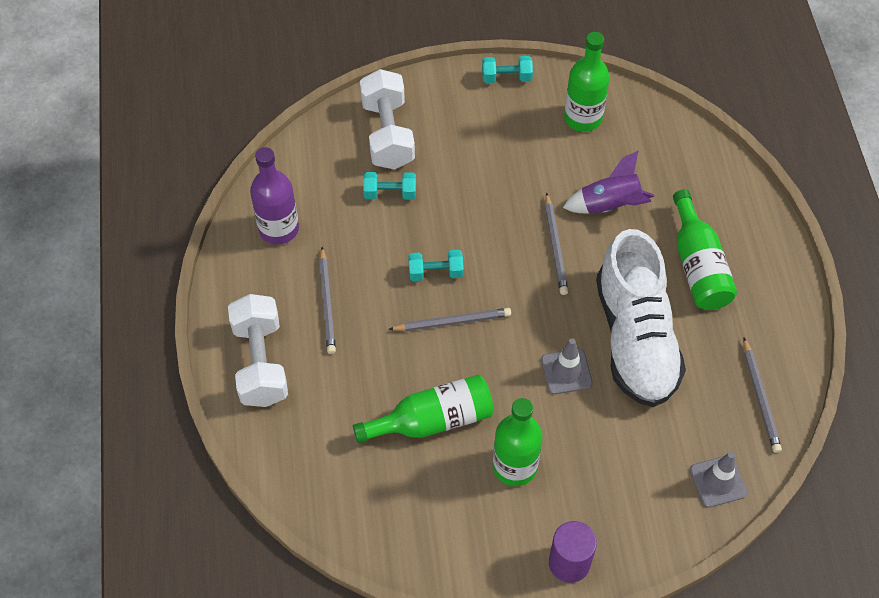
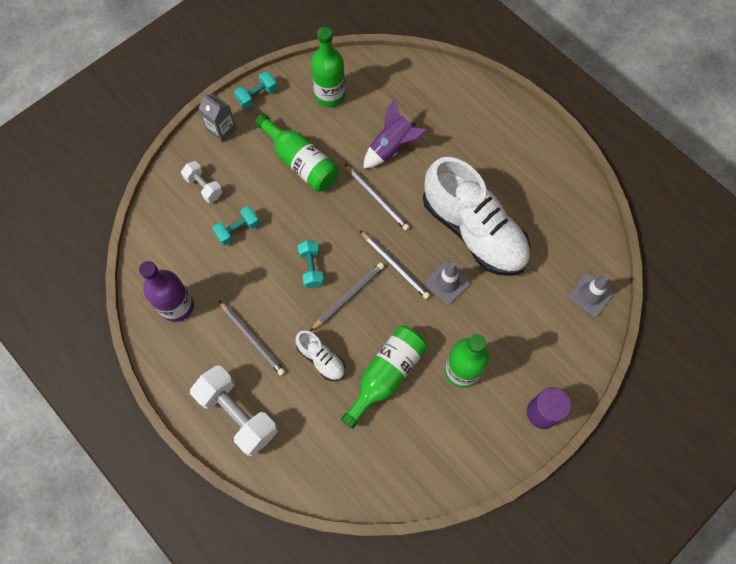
camera: 35 degrees left, 10 degrees up
white dumbbell [360,69,415,169] -> white dumbbell [181,161,223,203], size x0.54
turquoise dumbbell [408,250,464,281] -> turquoise dumbbell turned 60 degrees counterclockwise [298,240,324,288]
green bottle [673,189,737,310] -> green bottle moved to [255,114,339,192]
grey pencil [743,338,782,453] -> grey pencil moved to [360,230,430,299]
none -> grey carton [198,94,237,143]
none -> white shoe [295,331,345,381]

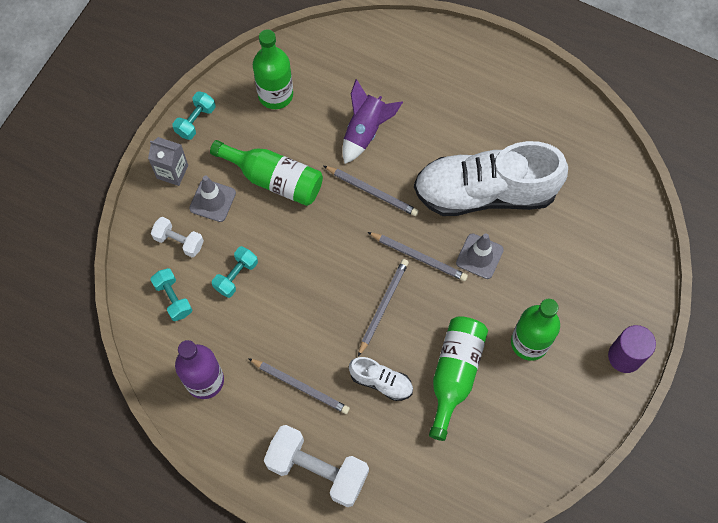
camera: 20 degrees left, 0 degrees up
turquoise dumbbell [298,240,324,288] -> turquoise dumbbell moved to [150,268,192,321]
white shoe [423,157,530,276] -> white shoe turned 150 degrees clockwise [414,141,568,216]
grey traffic cone [568,273,614,317] -> grey traffic cone moved to [189,176,236,222]

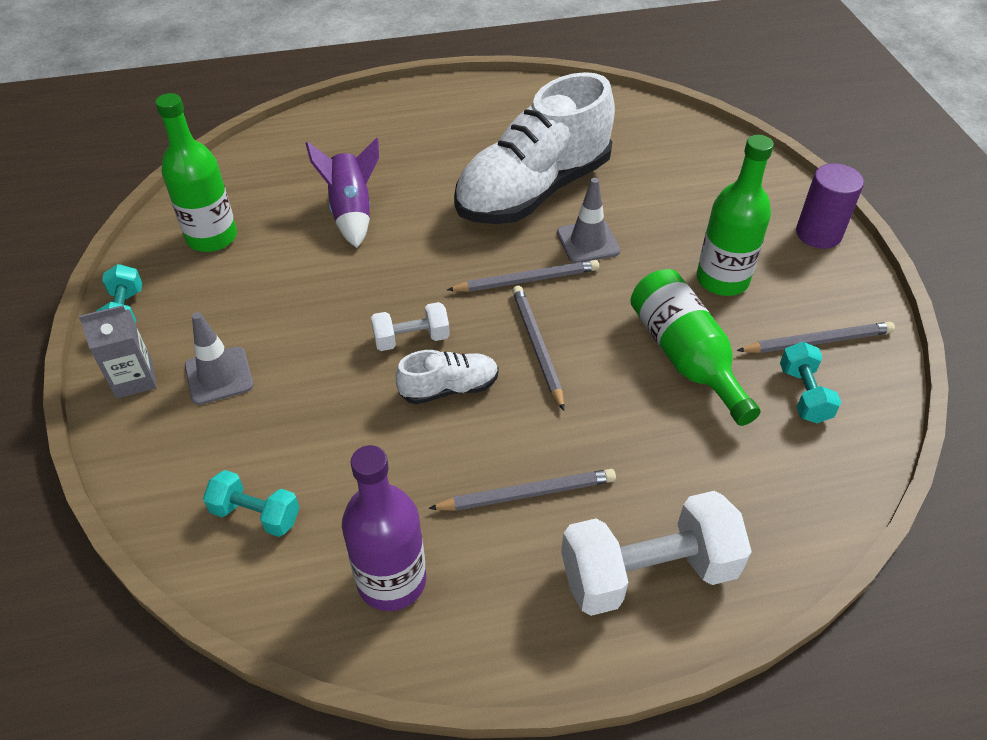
camera: 40 degrees left, 20 degrees down
white dumbbell [151,217,204,257] -> white dumbbell moved to [371,302,450,351]
green bottle [210,140,323,206] -> none
turquoise dumbbell [212,246,258,298] -> turquoise dumbbell moved to [780,342,841,423]
grey pencil [324,166,419,216] -> grey pencil moved to [737,322,895,353]
white shoe [349,357,413,401] -> white shoe moved to [395,350,499,404]

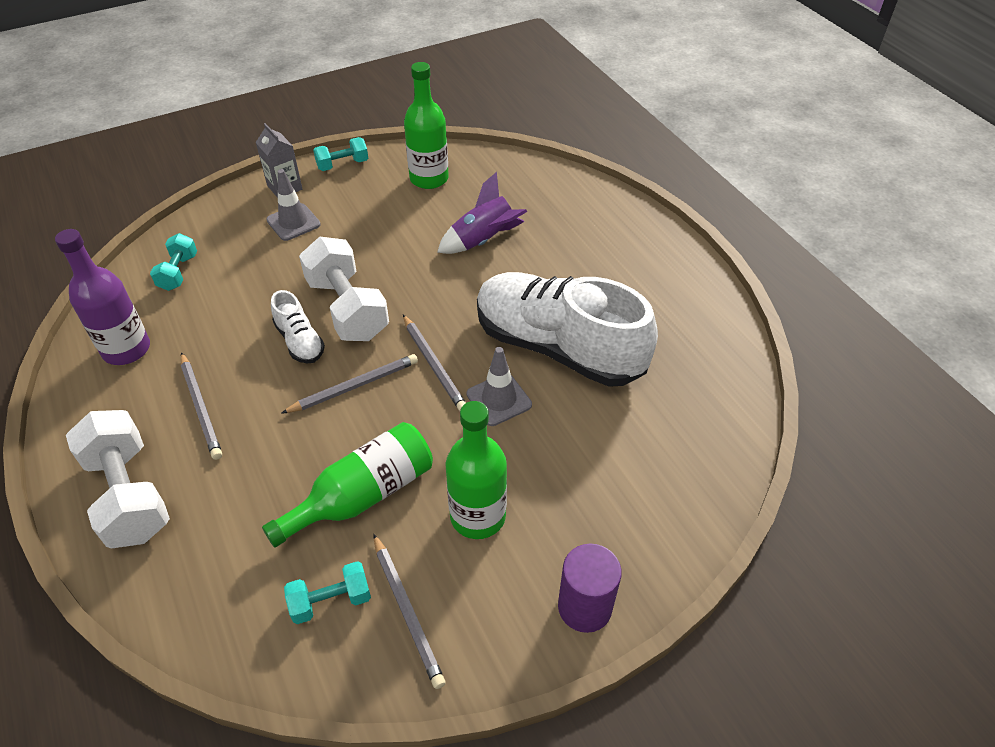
camera: 75 degrees right, 0 degrees up
white dumbbell [371,302,450,351] -> white dumbbell [299,237,389,341], size x1.86

